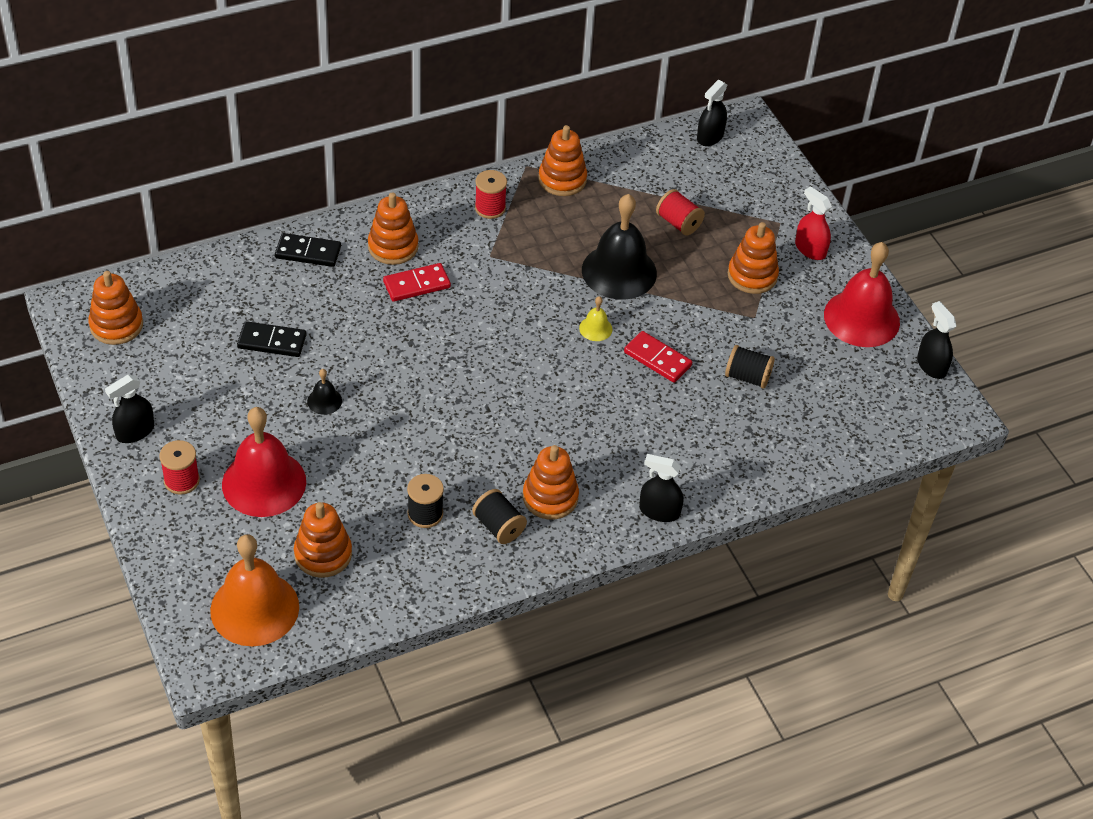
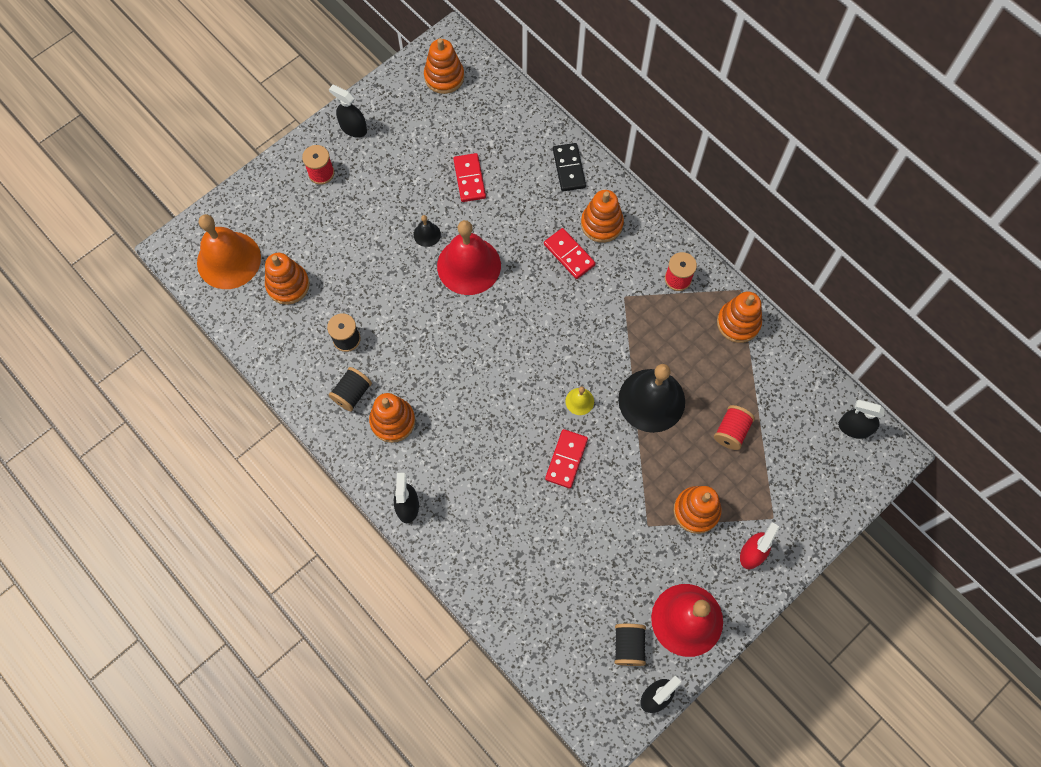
camera: 75 degrees right, 20 degrees up
red bell [222,407,306,517] -> red bell moved to [437,220,501,295]
black domino [237,321,306,357] -> red domino [453,153,486,202]
black spool [725,345,775,389] -> black spool moved to [614,624,646,666]

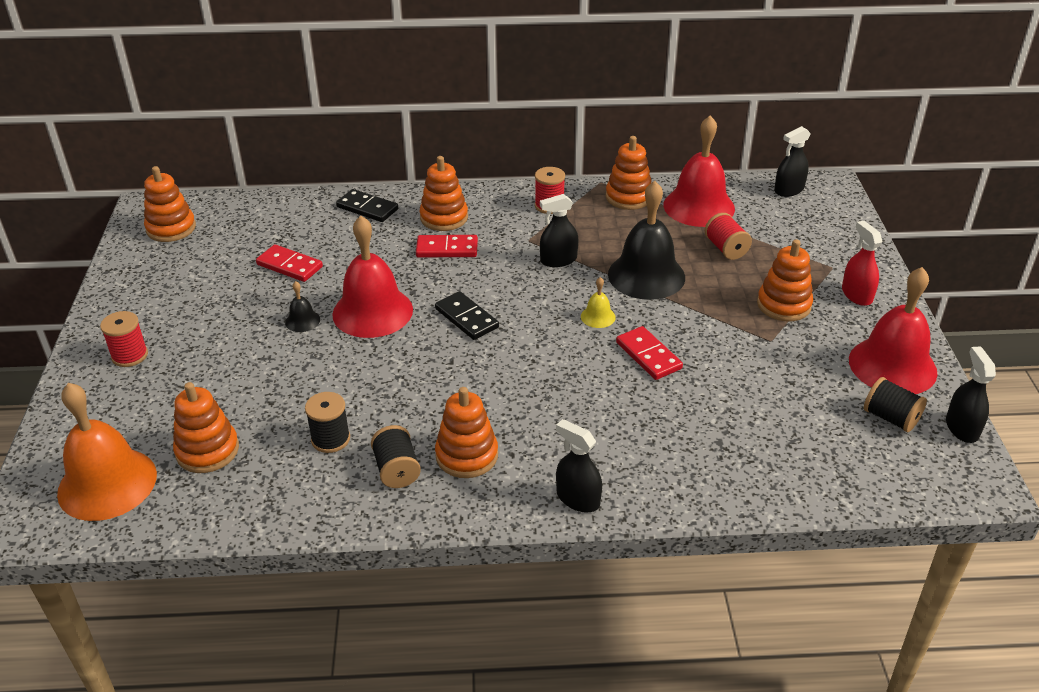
camera: 50 degrees left, 30 degrees down
black spray bottle [329,85,367,137] -> black spray bottle moved to [540,194,578,267]
none -> black domino [435,291,499,340]
none -> red bell [664,115,735,227]

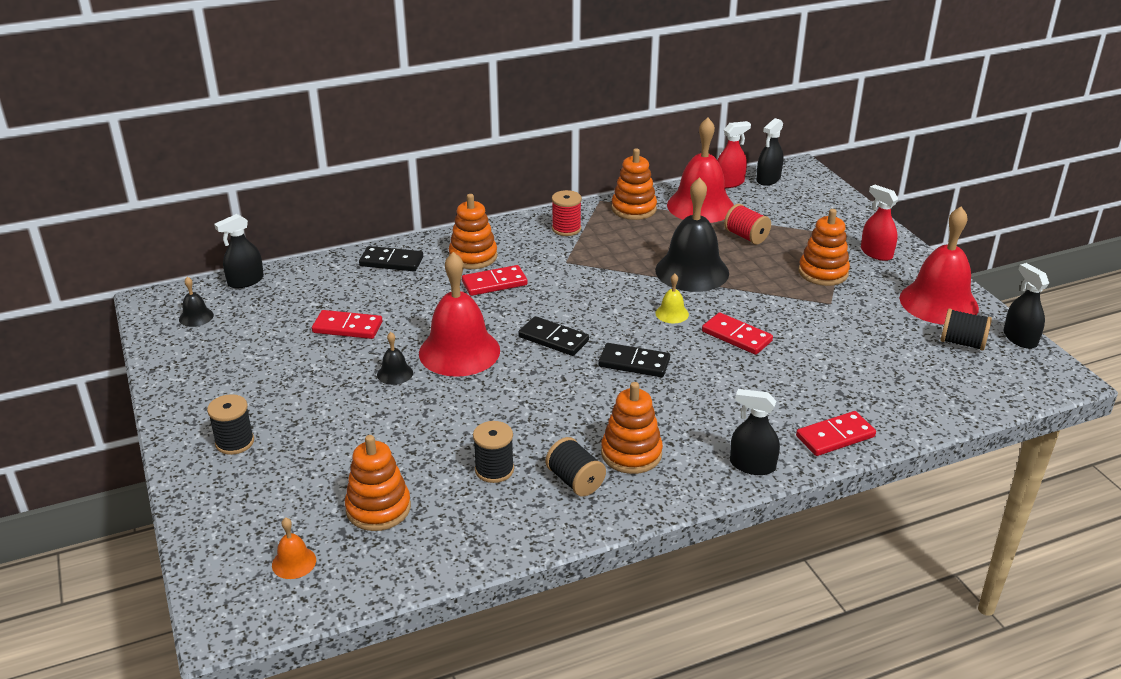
camera: 20 degrees left, 5 degrees down
orange bell [57,383,157,521] -> orange bell [272,517,316,579], size x0.43
red spool [100,311,148,367] -> black spool [207,394,254,455]
orange stacking toy [144,166,196,242] -> black bell [179,277,214,327]
black spray bottle [540,194,578,267] -> black spray bottle moved to [214,214,264,288]
none -> black domino [598,343,670,377]
none -> red spray bottle [717,121,751,188]
none -> red domino [796,411,876,456]

